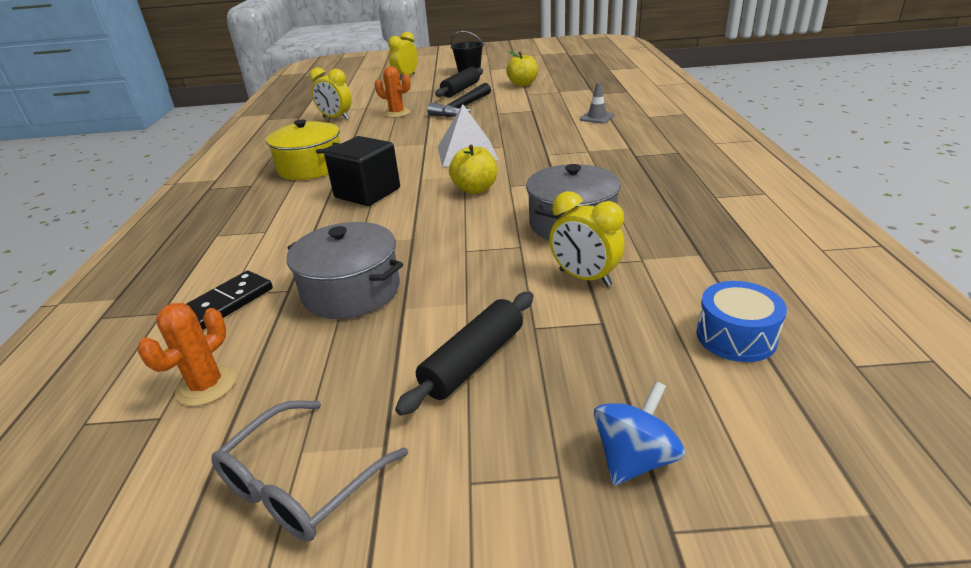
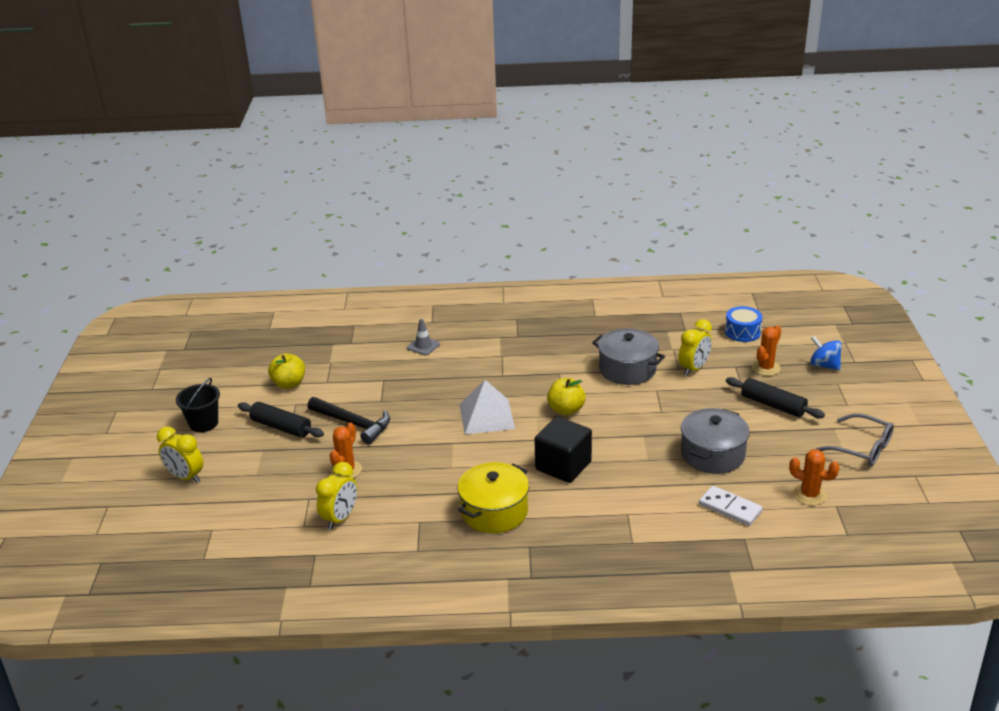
camera: 90 degrees left, 0 degrees up
black domino [187,271,273,330] -> white domino [699,486,763,526]
none -> orange cactus [752,325,781,376]

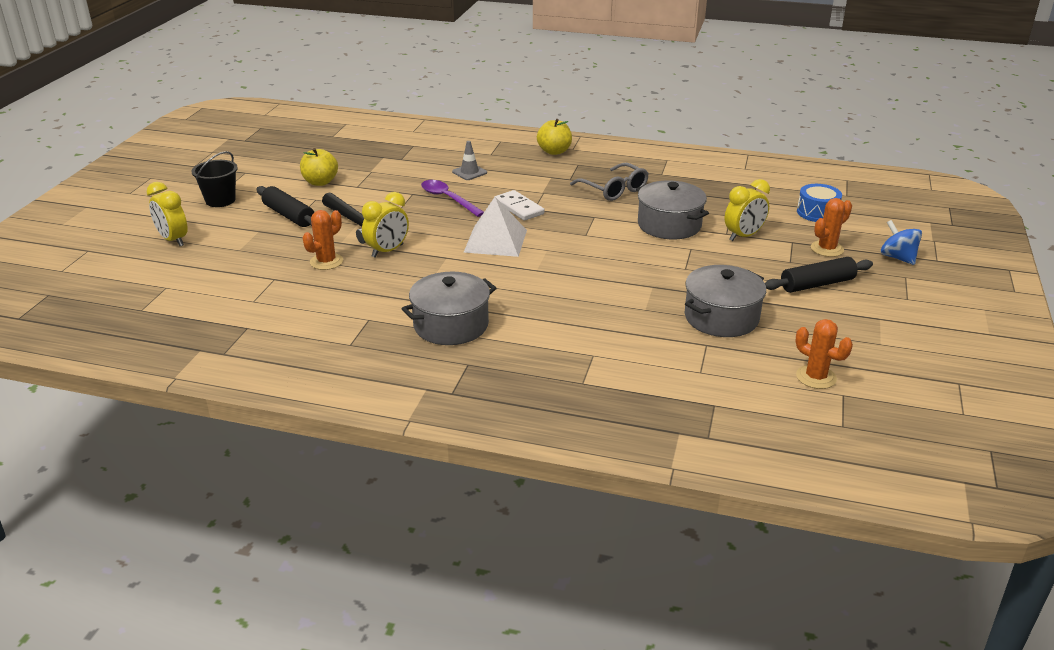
camera: 15 degrees right, 0 degrees up
yellow clock [316,462,357,530] -> yellow clock moved to [362,192,409,258]
yellow pot [457,462,529,533] -> grey pot [401,272,497,345]
black cube [535,417,592,483] -> none
yellow apple [547,378,586,415] -> yellow apple moved to [537,119,572,155]
white domino [699,486,763,526] -> white domino moved to [495,190,545,221]
black rolling pin [726,377,825,418] -> black rolling pin turned 75 degrees counterclockwise [765,257,873,293]
grey glasses [815,413,894,466] -> grey glasses moved to [570,163,649,201]
none -> purple spoon [421,180,484,217]

